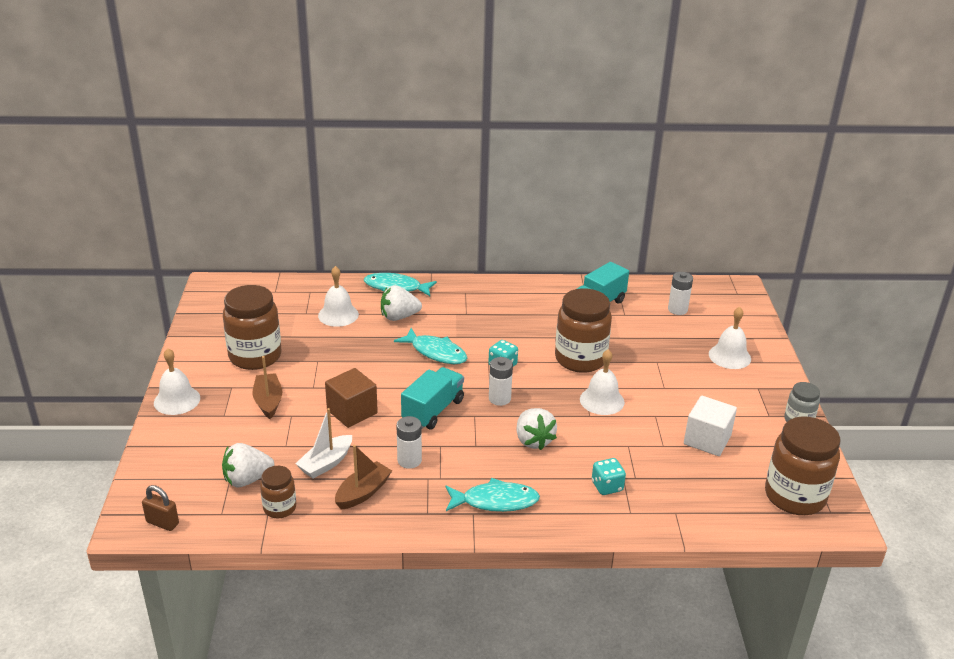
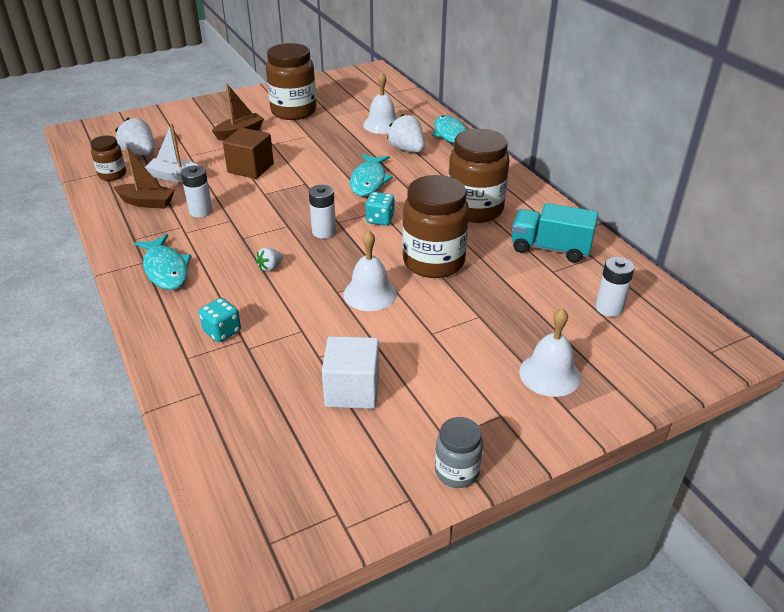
camera: 65 degrees right, 5 degrees up
brown padlock [142,485,179,531] -> none
white bell [154,348,200,415] -> none
turquoise truck [401,367,464,430] -> none
white strawberry [516,408,557,450] -> white strawberry [256,248,283,271], size x0.53
brown jar [765,416,840,515] -> brown jar moved to [448,129,509,223]

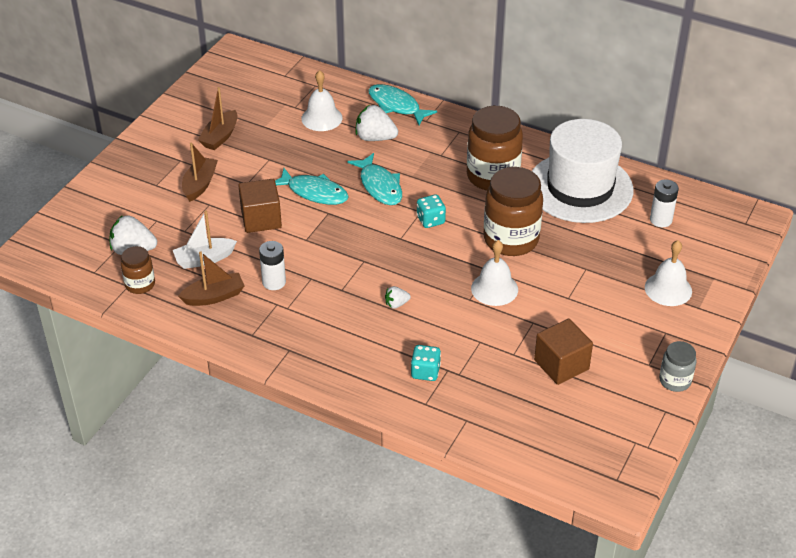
camera: 35 degrees left, 5 degrees up
turquoise fish [134,234,191,290] -> turquoise fish moved to [275,168,349,205]
white strawberry [256,248,283,271] -> white strawberry turned 60 degrees clockwise [385,286,411,309]
brown jar [266,43,317,120] -> brown boat [198,87,237,150]
white battery [309,185,336,238] -> none
white cube [322,336,379,409] -> brown cube [534,319,593,385]
turquoise truck [512,203,598,263] -> white hat [532,119,634,223]

